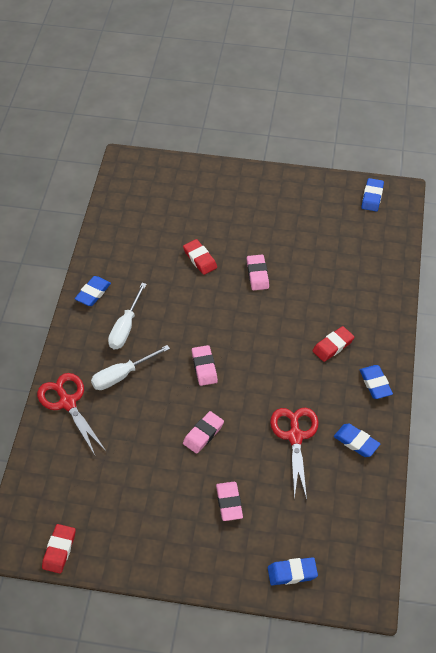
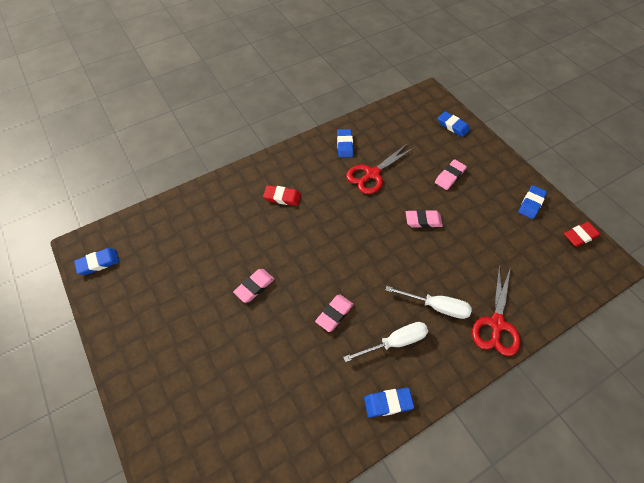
camera: 130 degrees left, 5 degrees up
red eraser [183,239,217,275] -> none
pink eraser [192,345,218,386] -> pink eraser moved to [315,294,354,332]
blue eraser [360,365,393,399] -> blue eraser moved to [518,185,547,219]

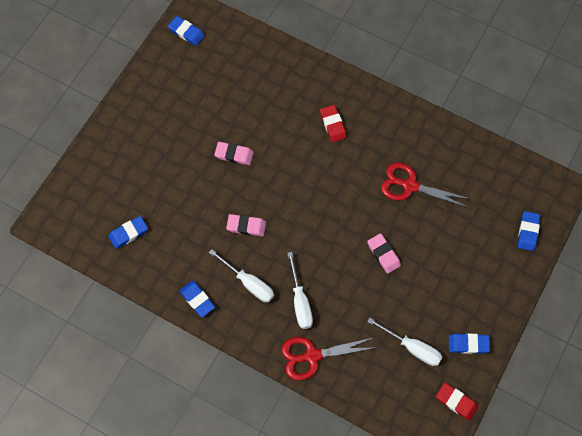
camera: 60 degrees right, 10 degrees up
blue eraser [337,129,353,158] -> blue eraser moved to [109,216,148,249]
pink eraser [435,159,467,190] -> none
none -> white screwdriver [367,318,442,366]

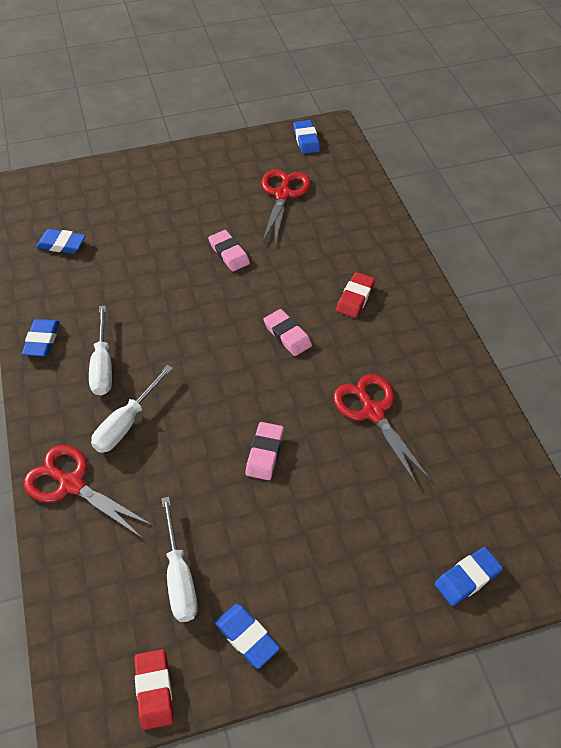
camera: 45 degrees right, 15 degrees down
pink eraser [226,214,266,236] -> pink eraser moved to [264,309,312,356]
none -> red scissors [262,169,311,244]

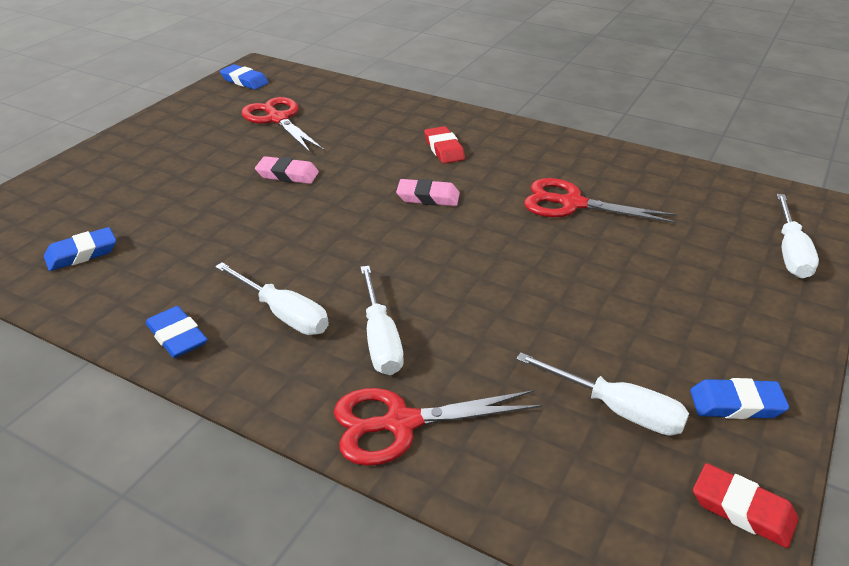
camera: 45 degrees left, 15 degrees down
pink eraser [246,422,284,480] -> none
blue eraser [435,547,503,606] -> white screwdriver [777,194,819,278]

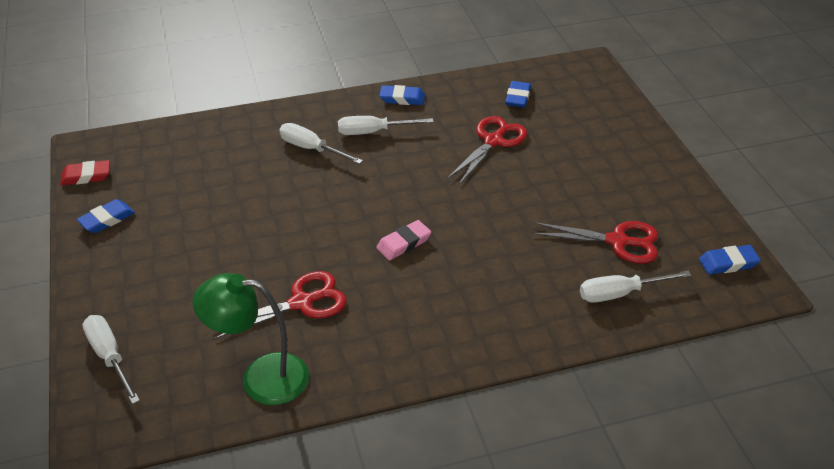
camera: 135 degrees right, 5 degrees up
pink eraser [255,156,319,184] -> none
red scissors [334,388,542,466] -> red scissors moved to [448,116,527,185]
red eraser [424,126,465,164] -> none
white screwdriver [516,353,689,436] -> white screwdriver moved to [580,270,691,303]
none -> green lamp [193,273,309,405]

